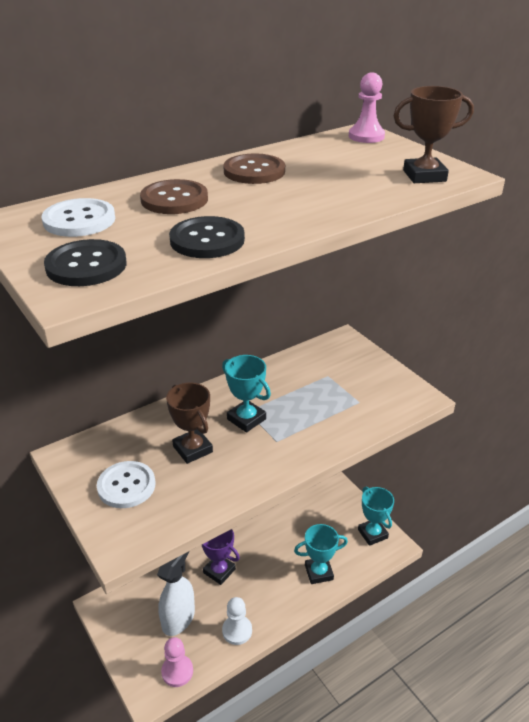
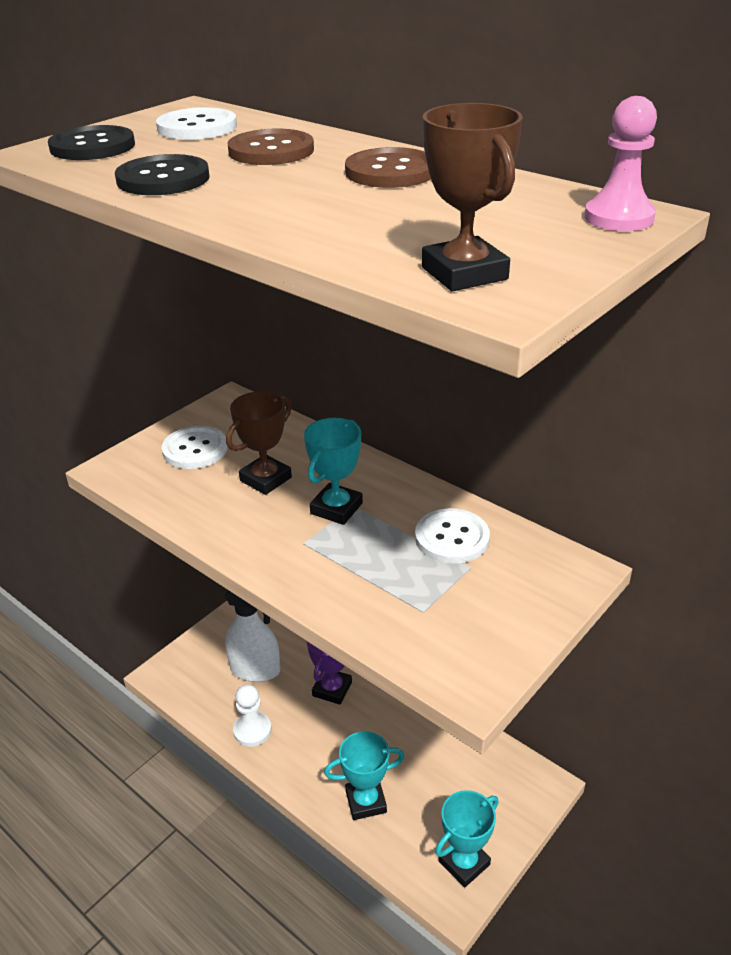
camera: 75 degrees right, 0 degrees up
pink pawn [161,637,193,687] -> none
turquoise trophy [294,524,348,584] -> turquoise trophy turned 75 degrees counterclockwise [324,731,405,820]
none -> white button [415,508,490,564]

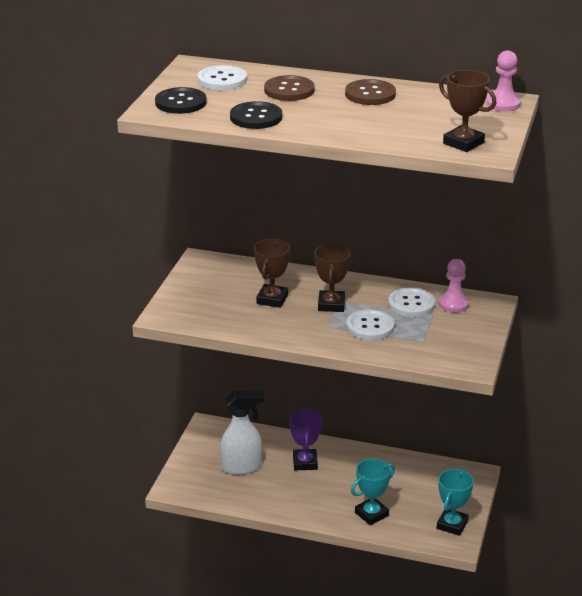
camera: 25 degrees left, 5 degrees down
white button [161,426,228,469] -> white button moved to [346,309,394,340]
white pawn [233,684,271,747] -> none
turquoise trophy [304,418,363,525] -> brown trophy [314,244,351,312]
none -> pink pawn [439,259,469,313]

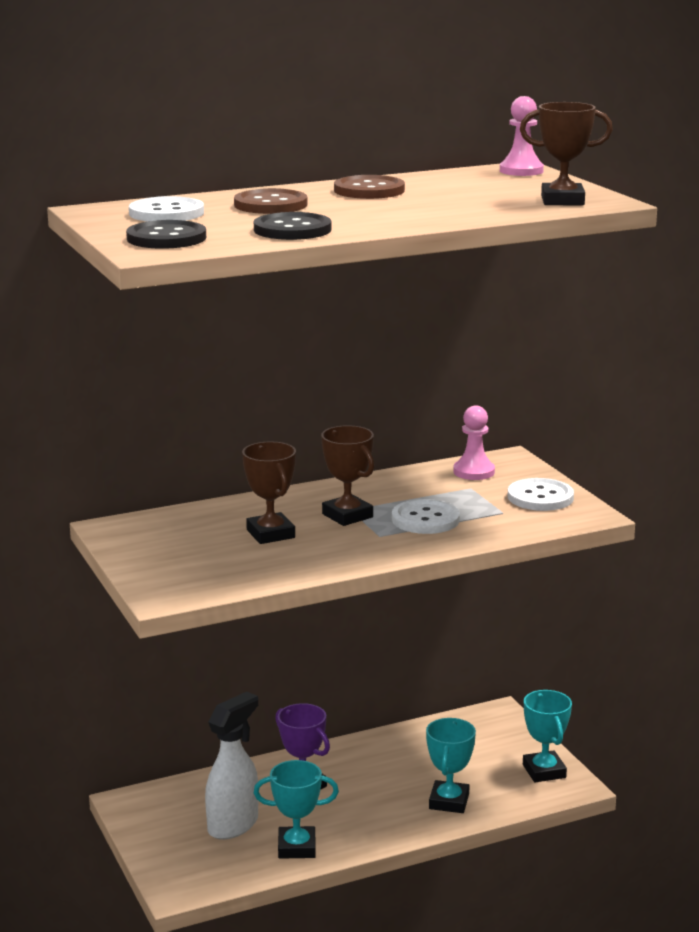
camera: 40 degrees left, 10 degrees down
white button [388,287,435,317] -> white button moved to [508,478,574,511]
none -> turquoise trophy [254,760,339,859]

